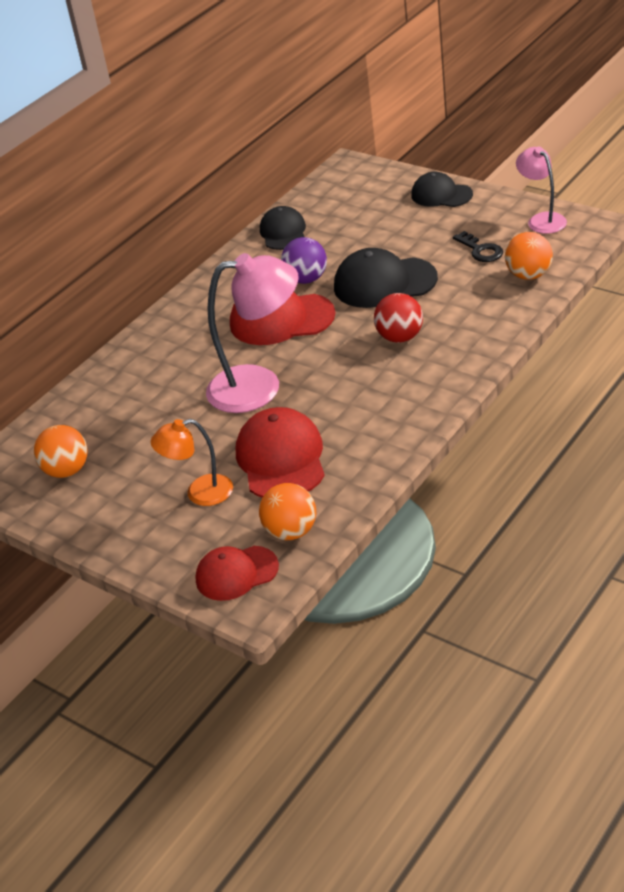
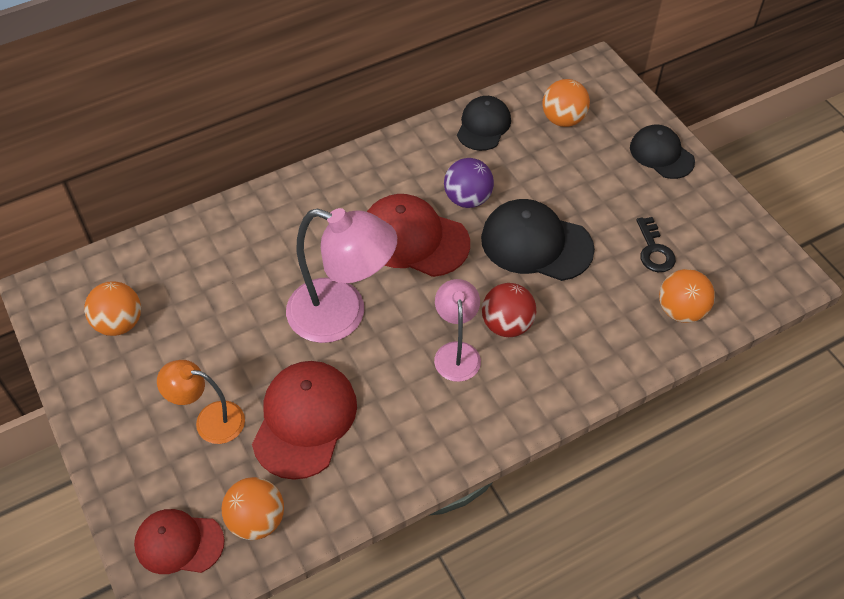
camera: 20 degrees right, 15 degrees up
pink lamp [516,147,567,234] -> pink lamp moved to [434,279,481,382]
none -> orange ball [542,79,590,127]

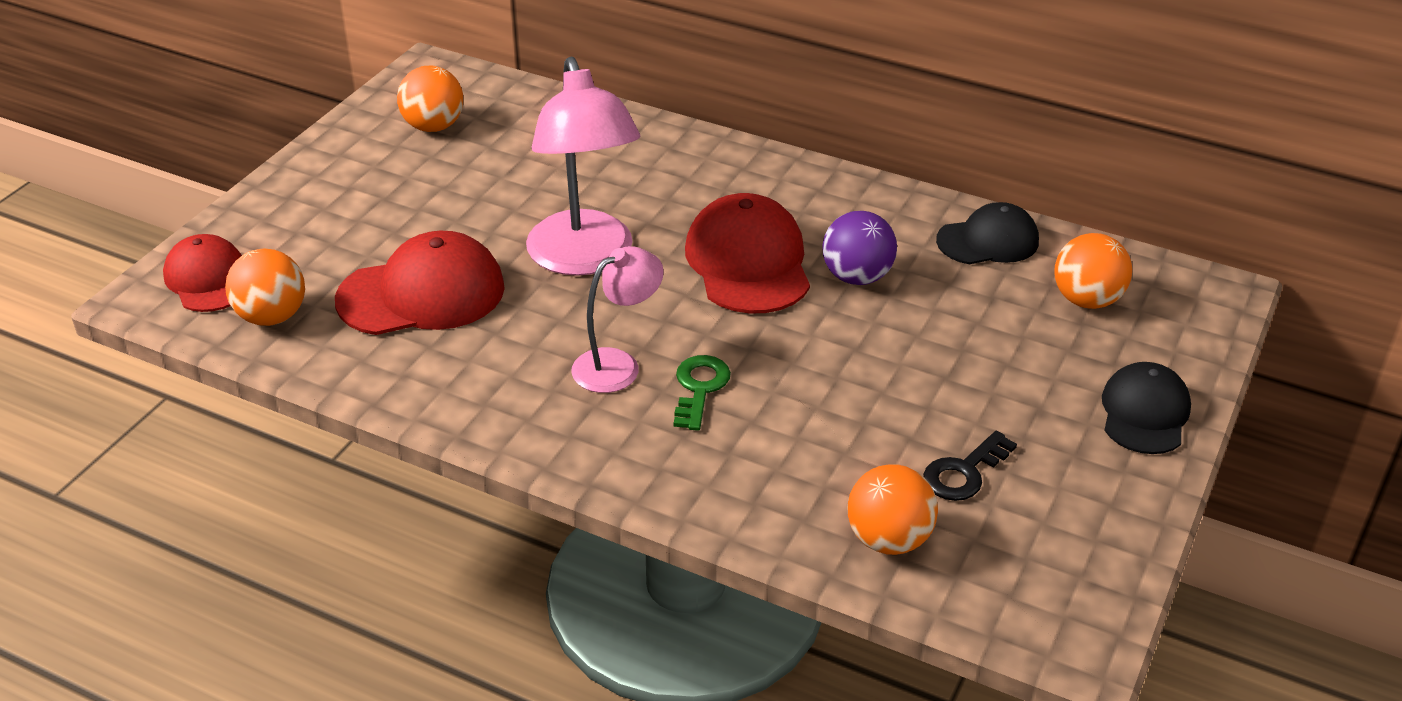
camera: 55 degrees right, 15 degrees down
orange lamp [157,360,245,444] -> none
black cap [481,199,595,281] -> none
red ball [482,283,536,337] -> green key [674,355,731,431]

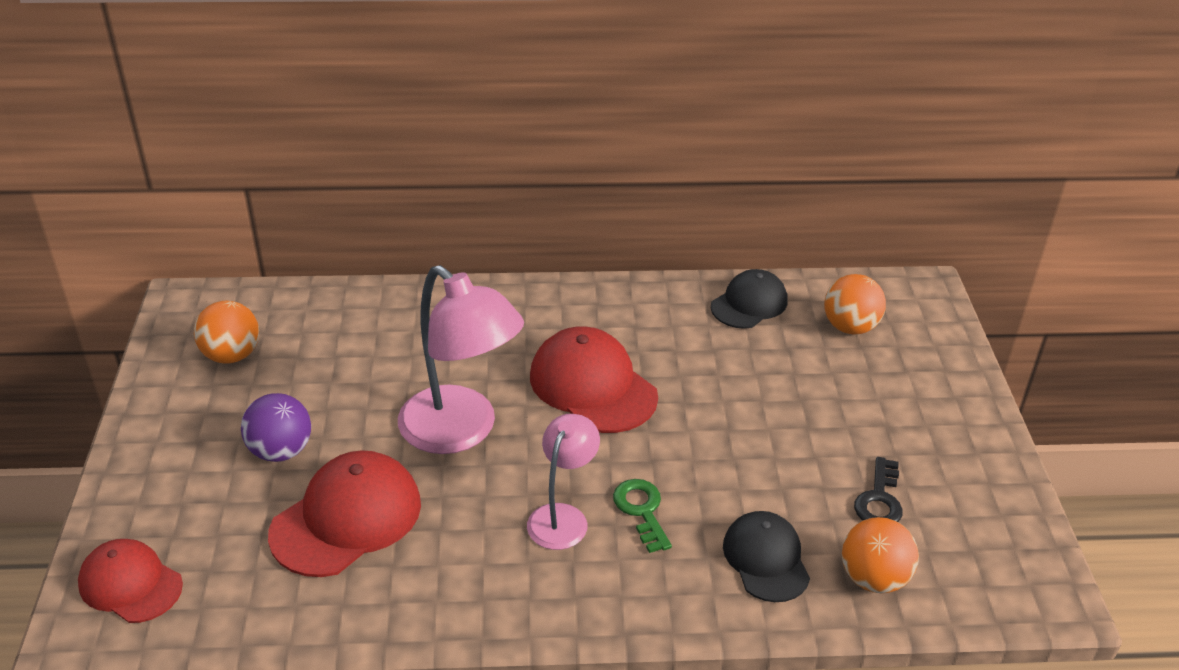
camera: 30 degrees left, 0 degrees up
orange ball [225,249,305,326] -> none
purple ball [823,211,897,285] -> purple ball moved to [241,393,311,462]
black cap [1102,362,1191,454] -> black cap moved to [723,511,810,602]

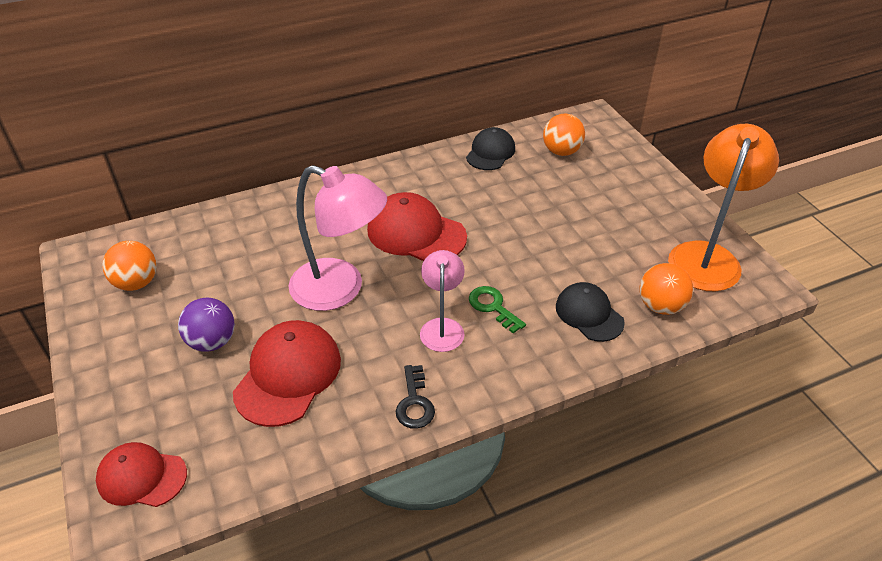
camera: 20 degrees left, 5 degrees up
black key [854,457,903,522] -> black key moved to [396,365,435,429]
none -> orange lamp [668,124,779,291]

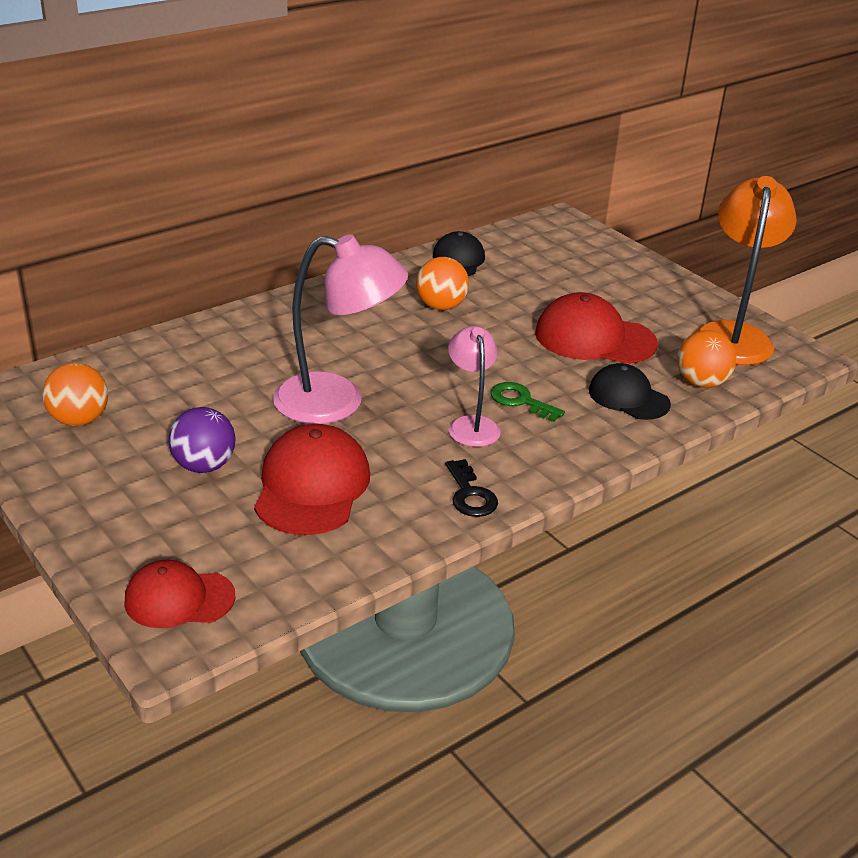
camera: 15 degrees left, 10 degrees down
red cap [367,192,467,261] -> red cap moved to [535,292,658,364]
orange ball [543,114,585,156] -> orange ball moved to [416,257,469,310]

